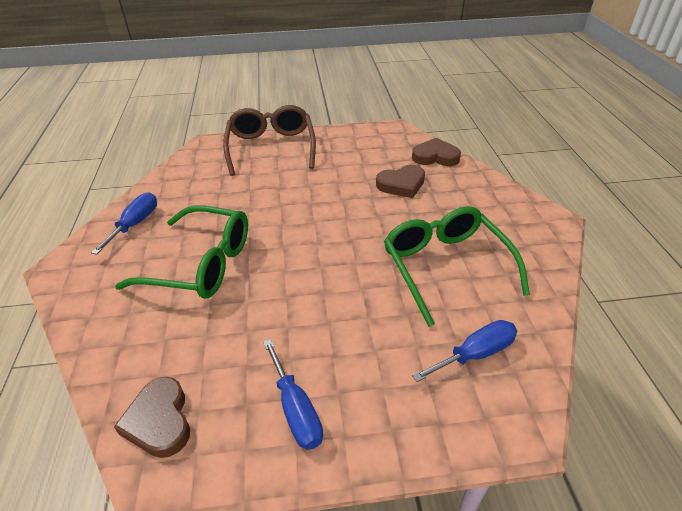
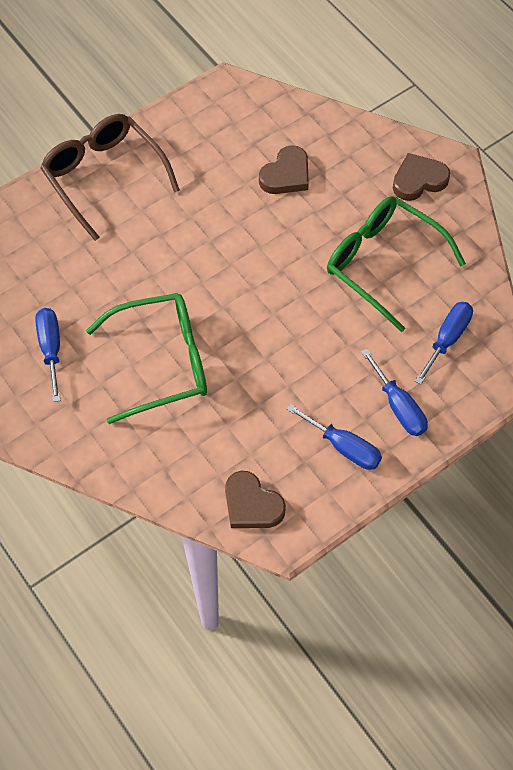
camera: 30 degrees left, 20 degrees up
brown heart [412,138,461,166] -> brown heart moved to [393,153,450,201]
none -> blue screwdriver [361,349,428,436]

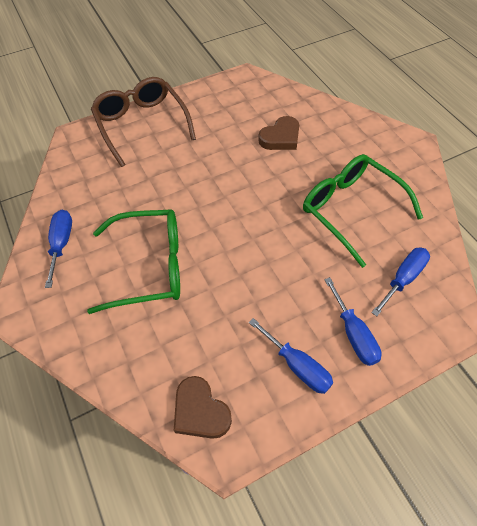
camera: 10 degrees right, 5 degrees down
brown heart [393,153,450,201] -> none

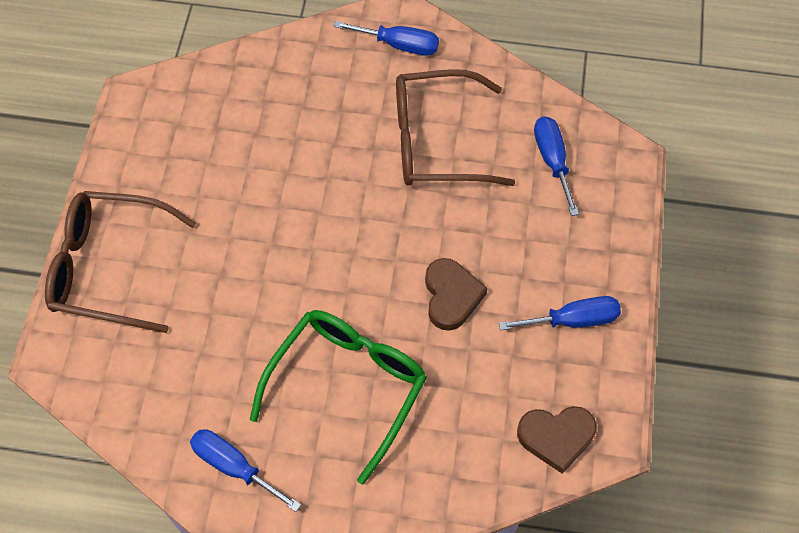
camera: 55 degrees left, 5 degrees up
brown heart [258,116,299,150] -> brown heart moved to [425,258,487,331]
green glasses [303,154,423,268] -> brown glasses [396,69,515,186]
blue screwdriver [324,277,382,366] -> blue screwdriver moved to [333,21,439,56]

